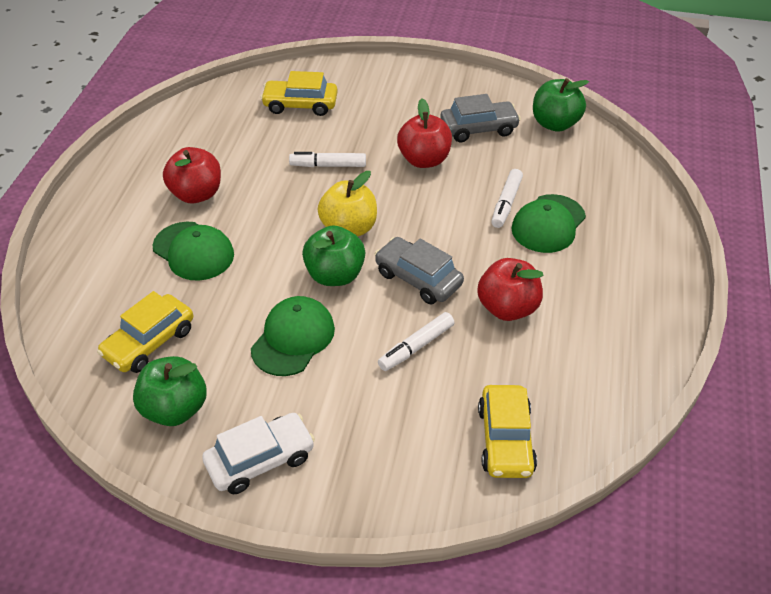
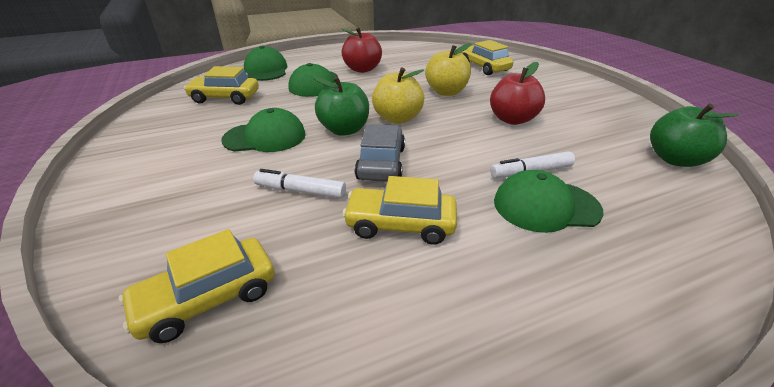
camera: 55 degrees right, 10 degrees down
green apple [133,356,207,426] -> none
white car [202,413,315,494] -> none
white marker [289,152,366,167] -> yellow apple [425,43,471,96]
grey car [440,94,521,142] -> none
red apple [477,258,544,321] -> yellow car [342,176,457,245]
none -> green cap [244,46,287,81]

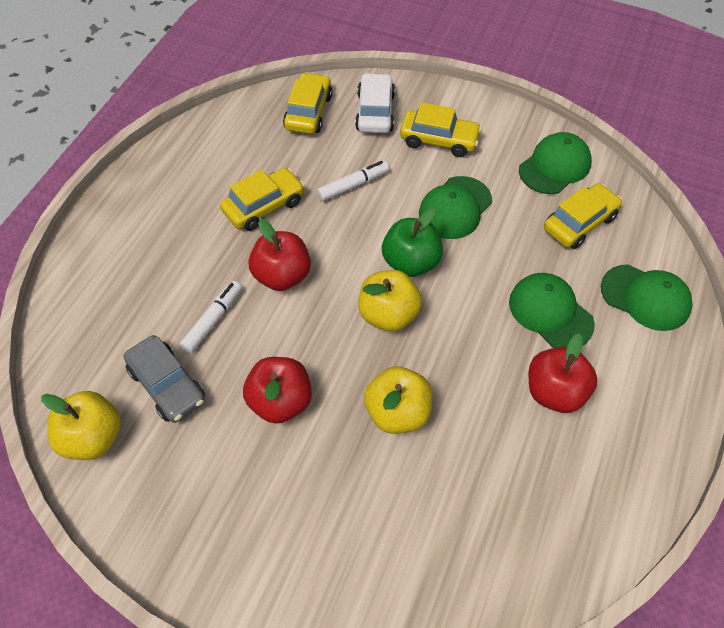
camera: 135 degrees right, 20 degrees up
grey car [355,124,405,182] -> grey car moved to [124,335,205,423]
yellow car [461,40,513,75] -> yellow car moved to [400,102,482,157]
green cap [494,170,603,233] -> green cap moved to [519,132,592,194]
green apple [650,104,740,167] -> yellow apple [41,391,121,460]
none -> red apple [248,219,311,291]
none -> white car [355,73,395,133]

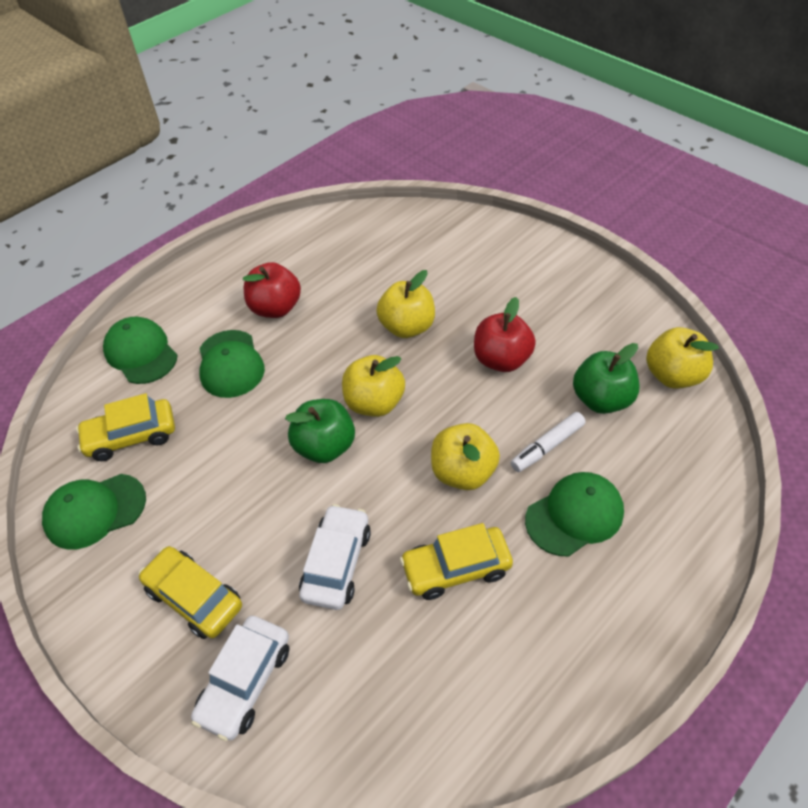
camera: 155 degrees left, 5 degrees down
grey car [124,335,205,423] -> green apple [573,343,639,414]
red apple [248,219,311,291] -> yellow apple [431,423,500,490]
yellow car [283,72,333,134] -> none
white marker [317,161,389,201] -> white car [299,504,371,610]
green cap [419,176,492,239] -> green cap moved to [525,472,624,557]

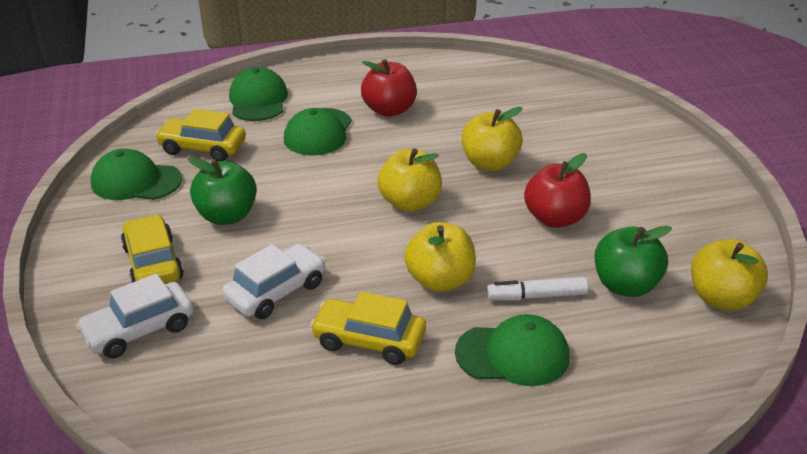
camera: 30 degrees right, 15 degrees down
green apple [285,399,355,463] -> green apple moved to [188,157,257,225]

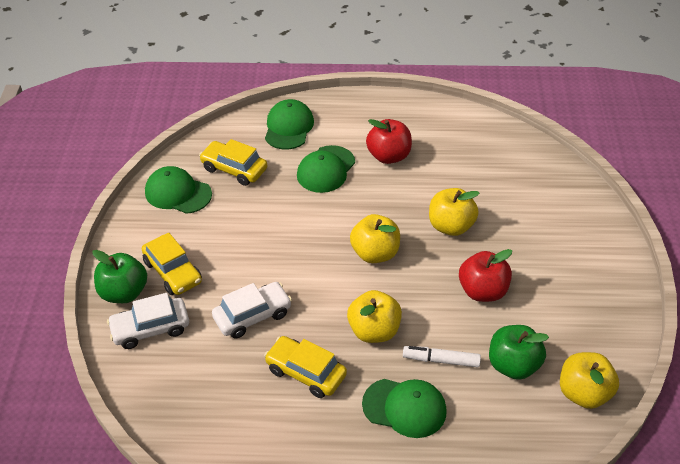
camera: 15 degrees right, 10 degrees up
yellow car [121,214,184,284] -> yellow car turned 150 degrees clockwise [142,233,202,295]
green apple [188,157,257,225] -> green apple moved to [92,250,147,303]

